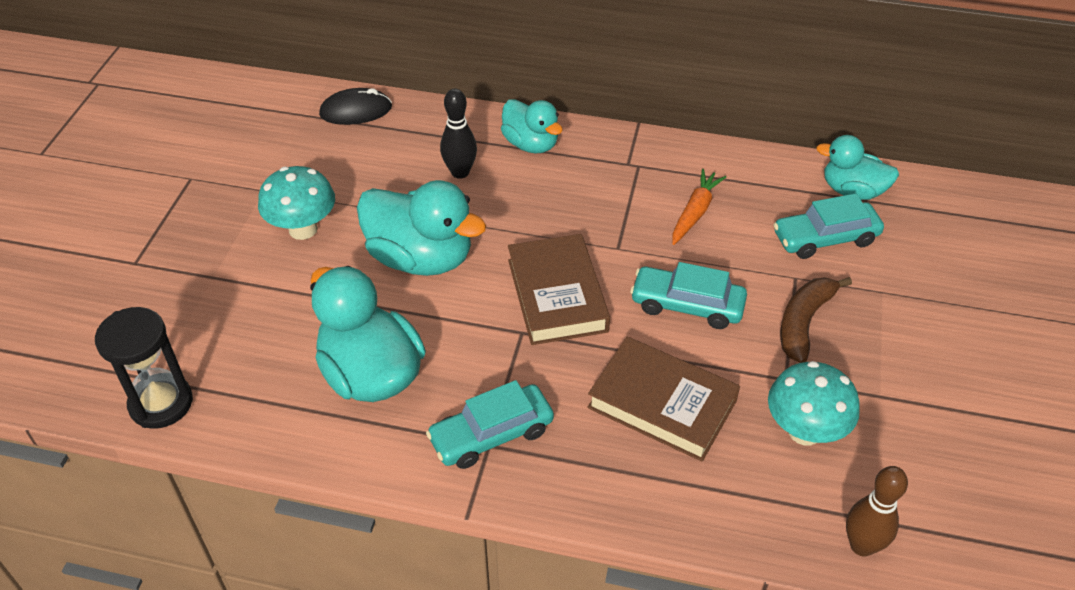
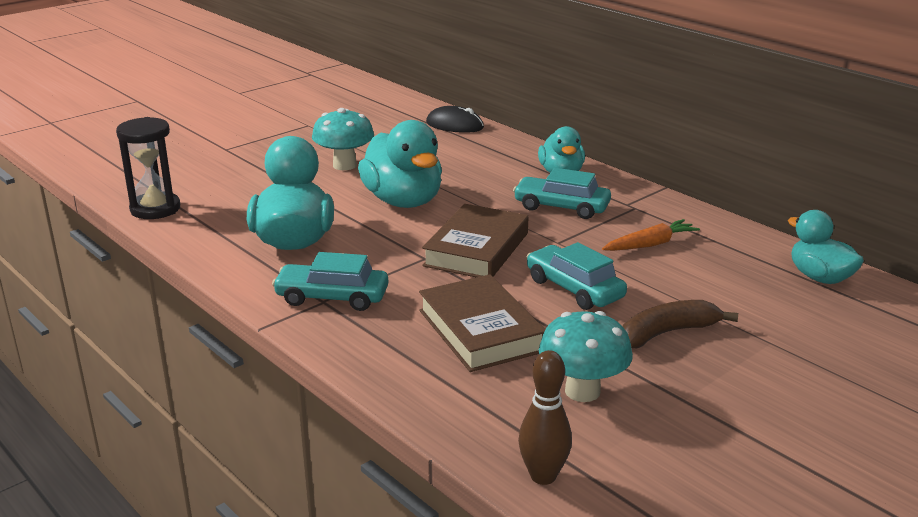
camera: 35 degrees right, 20 degrees down
black bowling pin [440,88,477,179] -> none
turquoise car [773,193,884,259] -> turquoise car moved to [513,168,611,219]

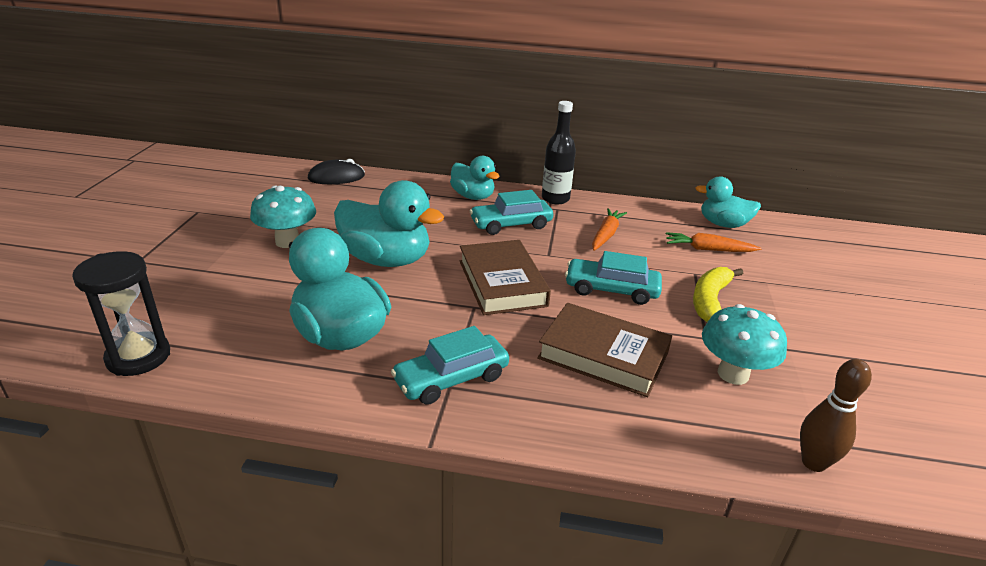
camera: 40 degrees left, 5 degrees up
brown banana [623,300,738,348] -> yellow banana [693,267,743,322]
none -> black bottle [542,101,576,204]
none -> orange carrot [666,232,762,252]

